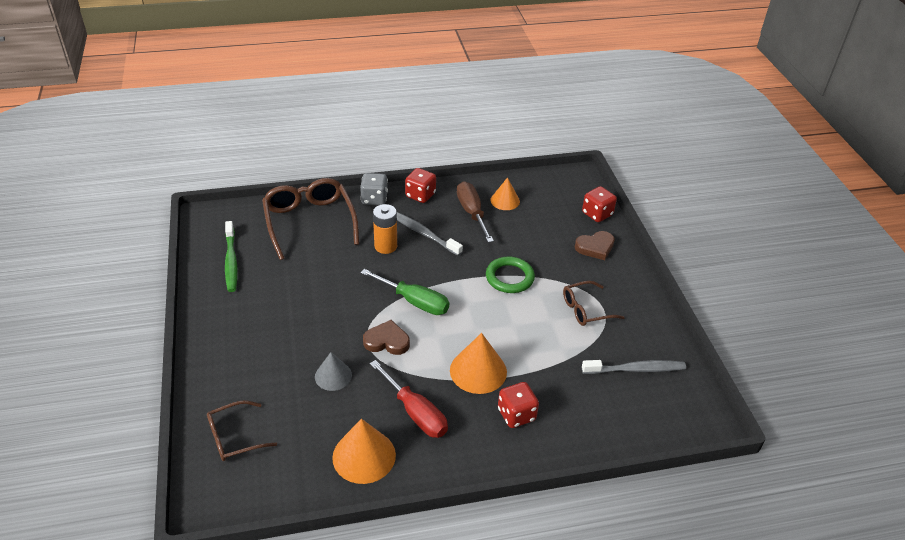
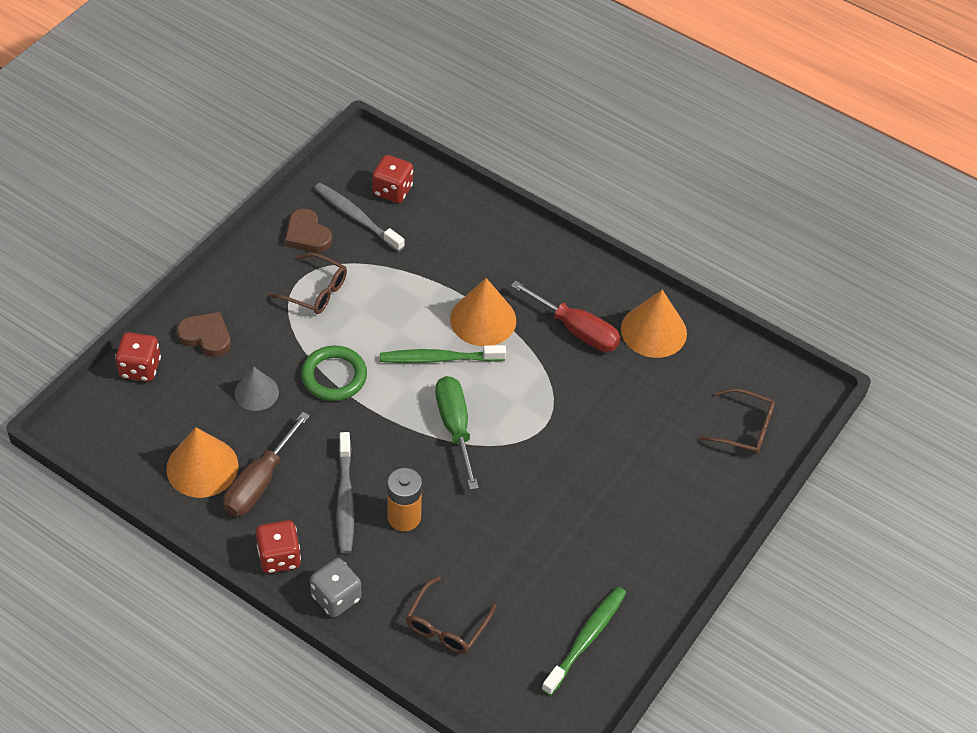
camera: 135 degrees left, 10 degrees up
brown glasses [262,178,359,260] -> brown glasses [406,577,496,654], size x0.56
grey cone [315,352,352,391] -> grey cone moved to [235,367,279,411]
brown heart [363,320,410,355] -> brown heart moved to [285,209,332,253]
red screwdriver [370,360,448,438] -> red screwdriver turned 120 degrees clockwise [511,280,620,352]
orange cone [491,177,520,210] -> orange cone [166,427,239,498], size x1.56
red dice [498,382,539,428] -> red dice moved to [372,155,413,203]
none -> green toothbrush [380,345,506,363]

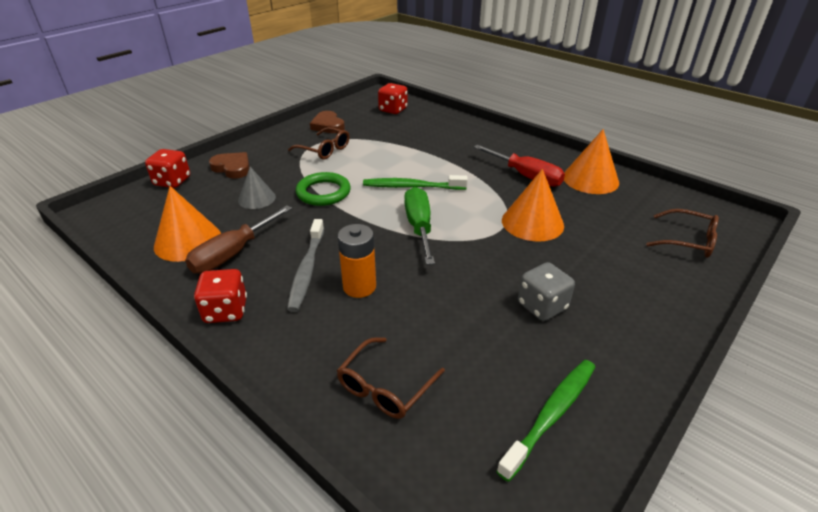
camera: 10 degrees right, 15 degrees down
grey dice [310,558,361,618] -> grey dice moved to [518,262,575,321]
grey toothbrush [314,183,405,252] -> none
orange cone [450,278,516,346] -> orange cone moved to [502,169,564,242]

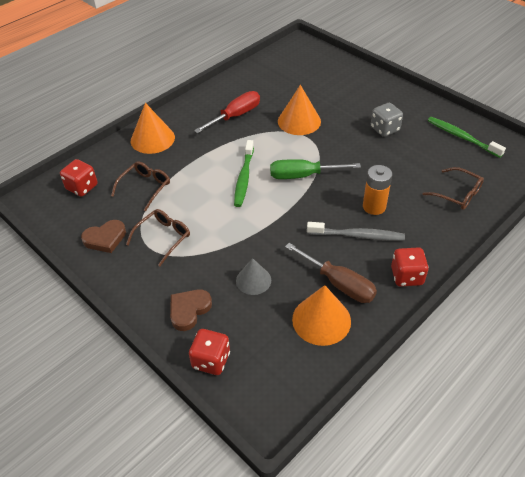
camera: 85 degrees left, 10 degrees up
green ring [295,172,351,206] -> none
orange cone [564,129,619,194] -> orange cone moved to [131,103,175,154]
brown glasses [646,209,719,258] -> brown glasses moved to [111,162,170,211]

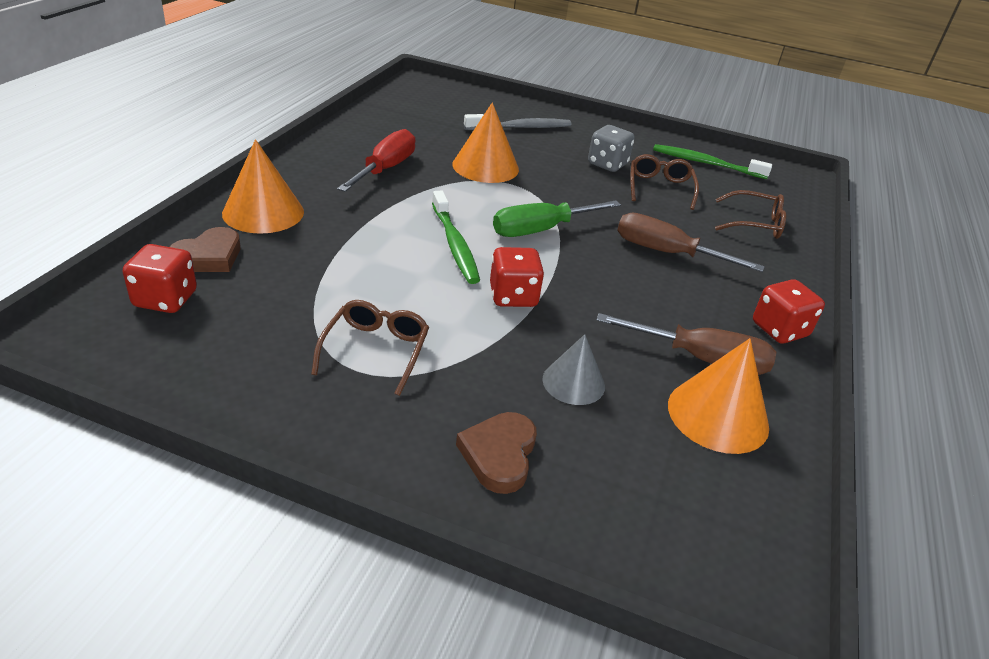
camera: 30 degrees left, 10 degrees down
brown heart [81,220,126,253] -> brown heart moved to [170,227,241,272]
brown glasses [111,162,170,211] -> brown glasses moved to [630,154,699,210]
red dice [189,329,230,375] -> red dice moved to [490,247,544,307]
grey toothbrush [307,222,405,241] -> grey toothbrush moved to [464,114,571,130]
orange battery [363,165,392,215] -> brown screwdriver [617,213,765,272]

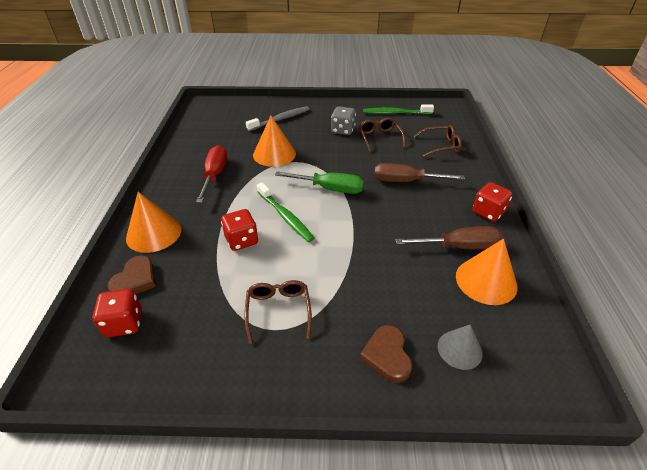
camera: 15 degrees left, 5 degrees up
red dice [490,247,544,307] -> red dice moved to [221,209,258,251]
green screwdriver [493,200,621,237] -> green screwdriver turned 120 degrees counterclockwise [275,171,364,194]
grey cone [542,334,605,405] -> grey cone moved to [438,324,483,370]

